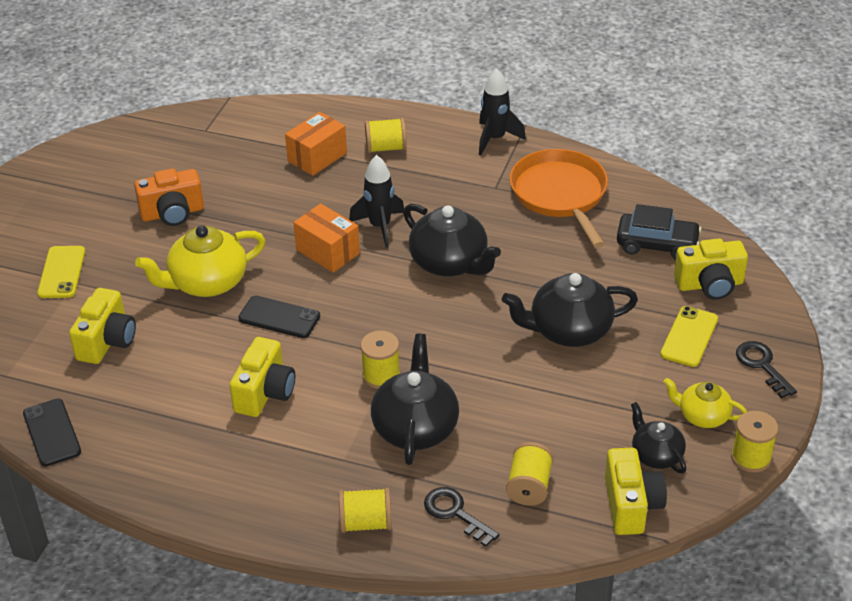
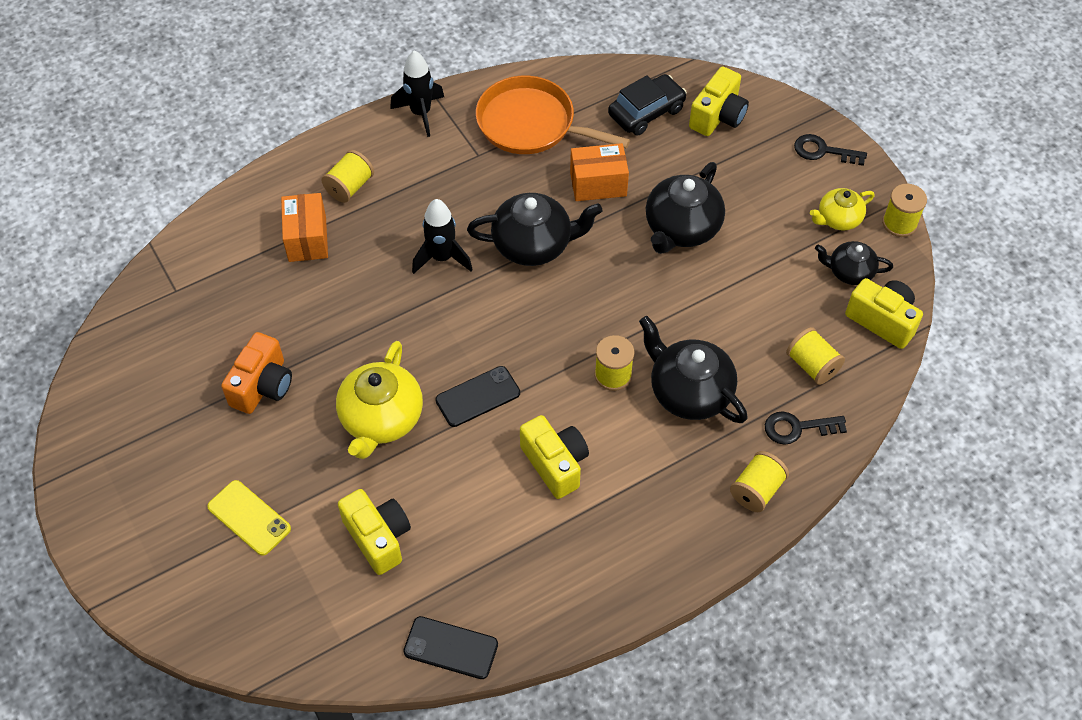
camera: 50 degrees left, 15 degrees up
orange box [293,203,360,273] -> orange box moved to [570,143,629,201]
yellow phone [660,306,718,367] -> none

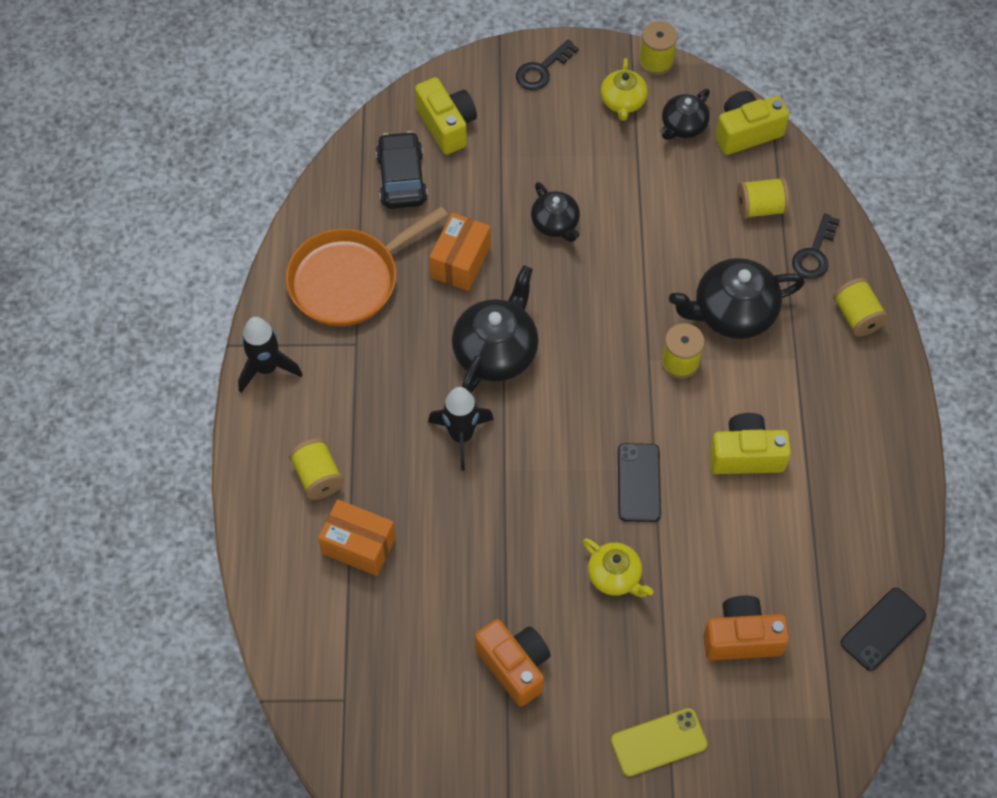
camera: 60 degrees left, 5 degrees up
yellow teapot [336,341,423,459] -> yellow teapot [583,538,654,597], size x0.59
yellow camera [338,489,411,575] -> orange camera [703,596,789,660]
black teapot [646,162,725,254] -> black teapot [531,182,580,242], size x0.59

